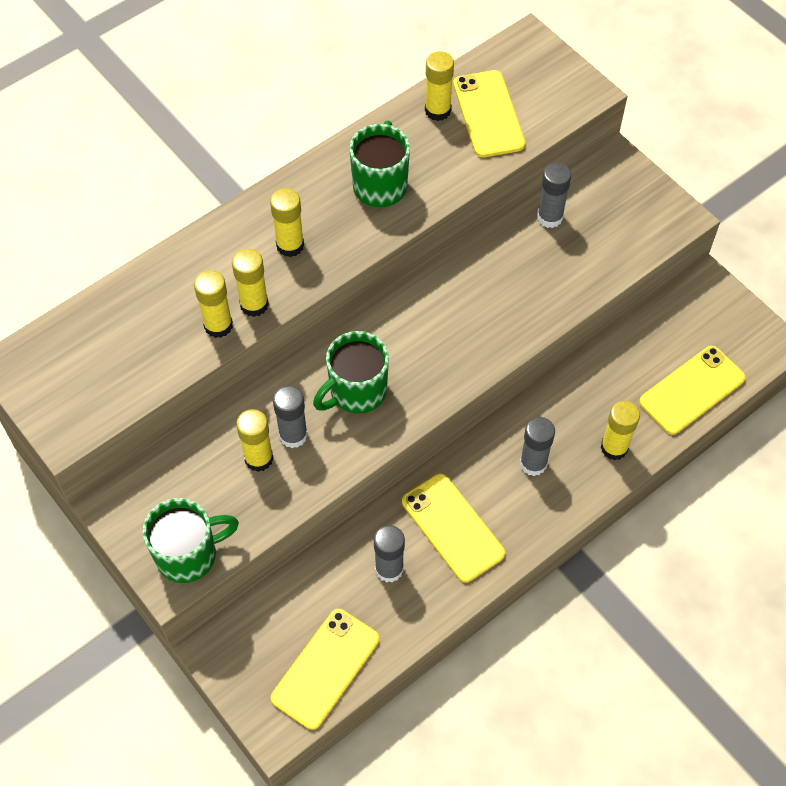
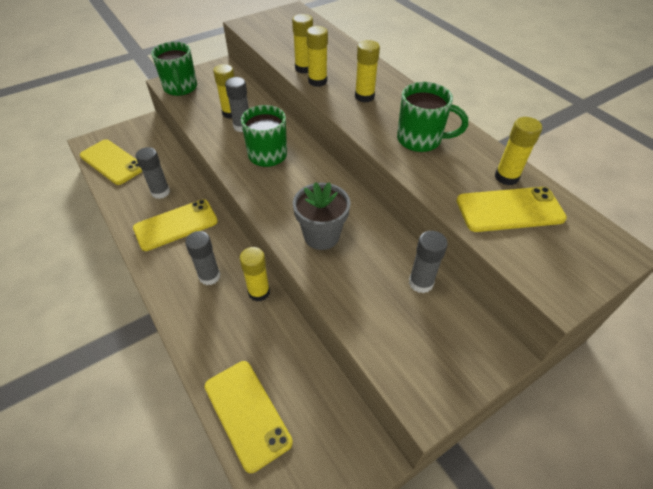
camera: 95 degrees right, 10 degrees down
yellow glue stick [601,401,640,460] -> yellow glue stick moved to [239,247,270,302]
none -> grey flower pot [293,182,351,250]

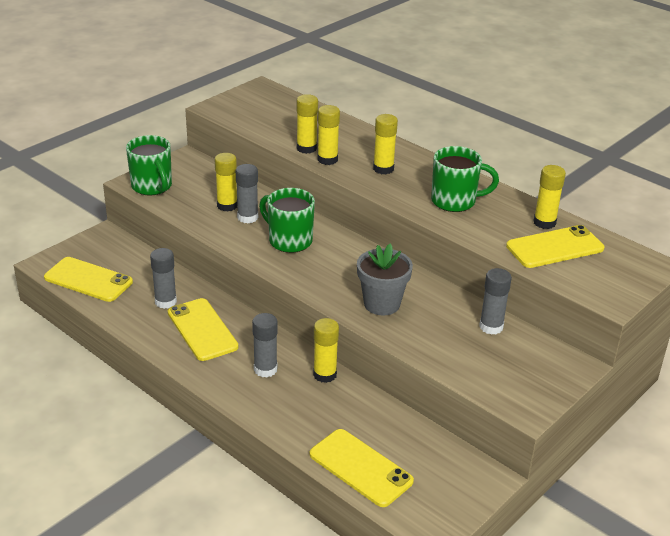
camera: 15 degrees left, 15 degrees down
yellow phone [133,199,218,251] -> yellow phone turned 75 degrees counterclockwise [168,298,238,361]

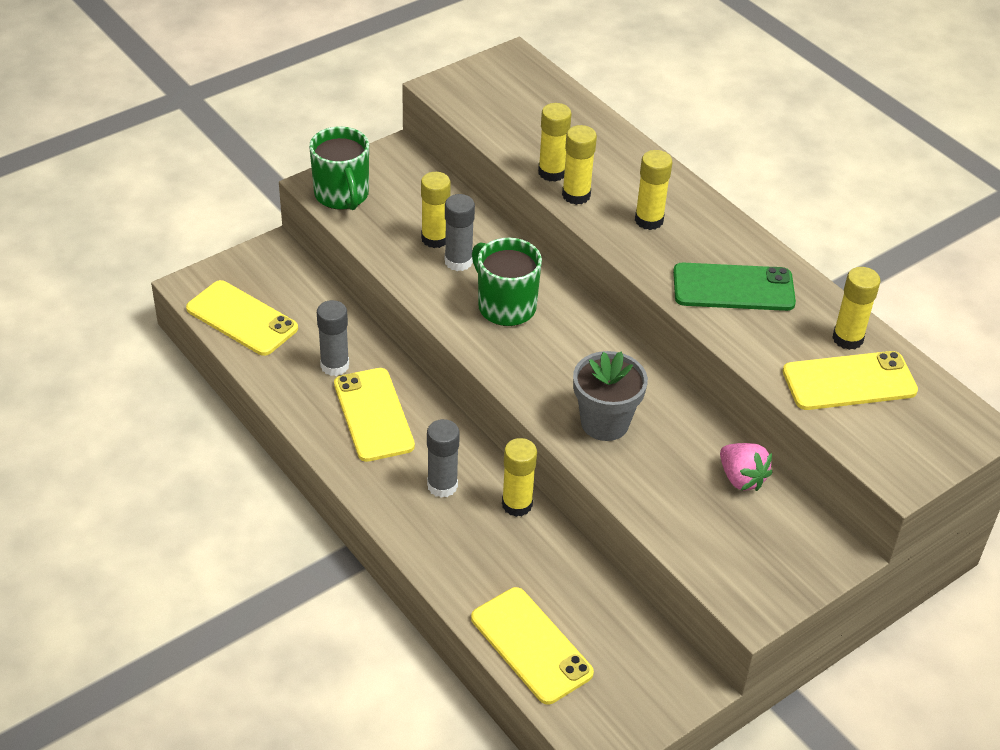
camera: 10 degrees right, 10 degrees up
green mug [431,146,499,212] -> green phone [673,263,796,311]
grey glue stick [479,268,512,335] -> pink strawberry [720,443,773,491]

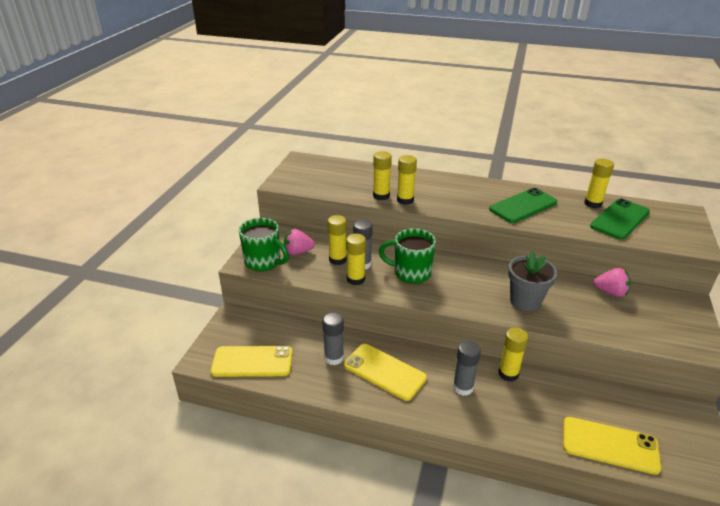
camera: 35 degrees left, 10 degrees down
yellow glue stick [635,150,672,230] -> yellow glue stick moved to [346,233,366,285]
yellow phone [783,351,918,410] -> green phone [590,198,650,240]
none -> pink strawberry [284,229,315,255]

